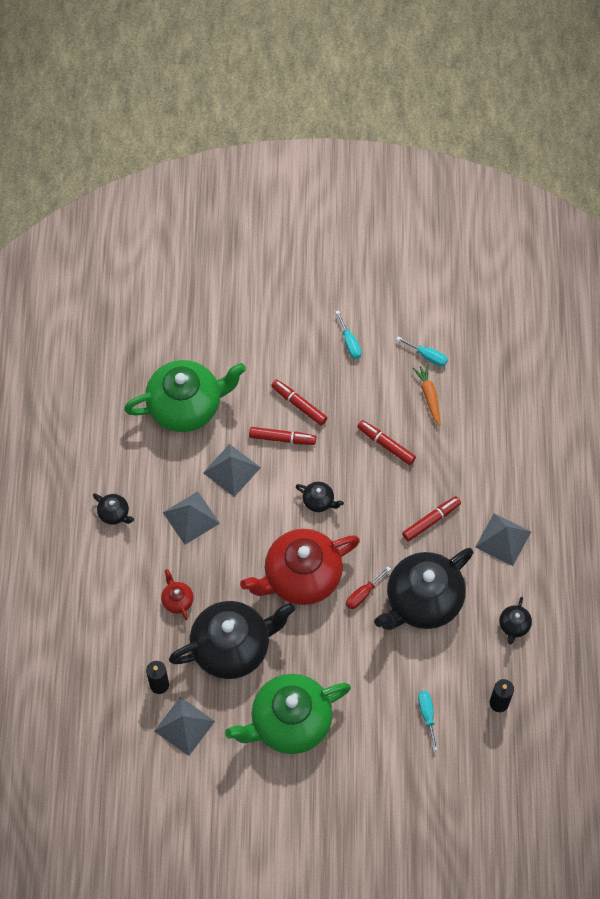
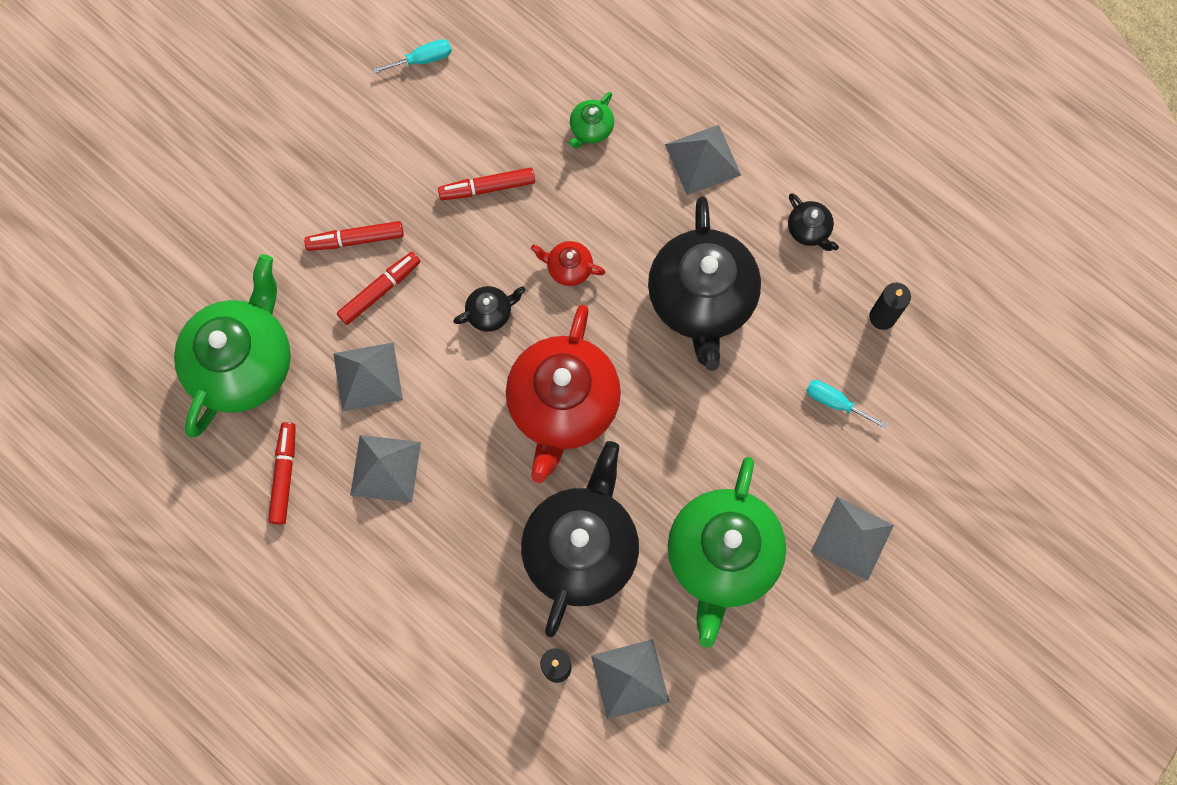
camera: 50 degrees left, 10 degrees up
black teapot [93,493,134,525] -> none
red teapot [161,569,194,620] -> red teapot moved to [531,241,605,286]
turquoise screwdriver [336,311,362,359] -> none
red screwdriver [346,566,391,609] -> none
red marker [402,496,461,542] -> red marker moved to [268,422,296,525]
orange carrot [413,364,440,426] -> none
none -> green teapot [569,92,614,148]
none -> grey pyramid [811,497,894,581]

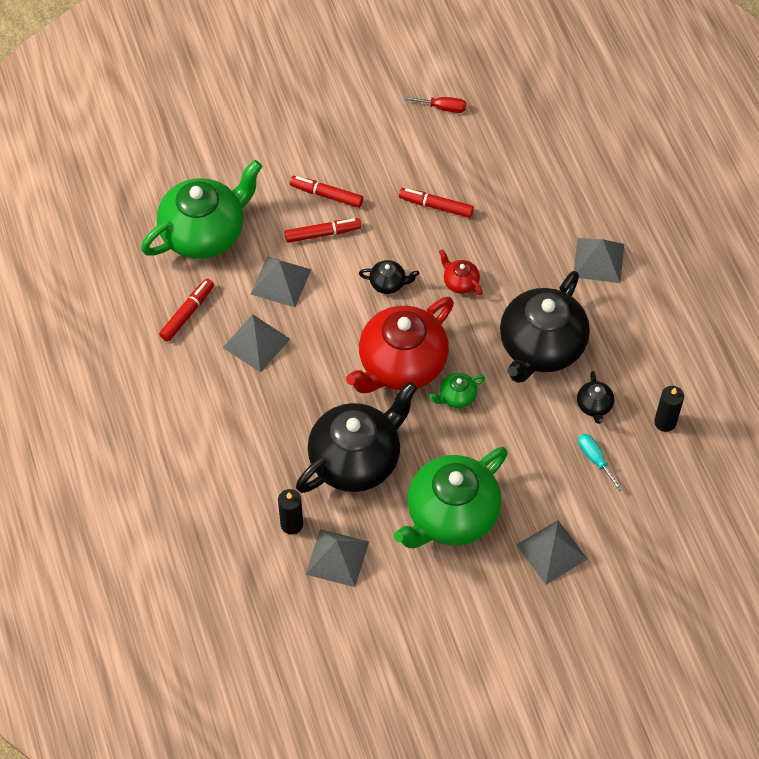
camera: 30 degrees right, 15 degrees down
turquoise screwdriver [373,39,452,74] -> red screwdriver [404,96,466,113]
green teapot [569,92,614,148] -> green teapot moved to [429,373,485,408]
black teapot [788,193,839,251] -> black teapot moved to [577,371,614,424]

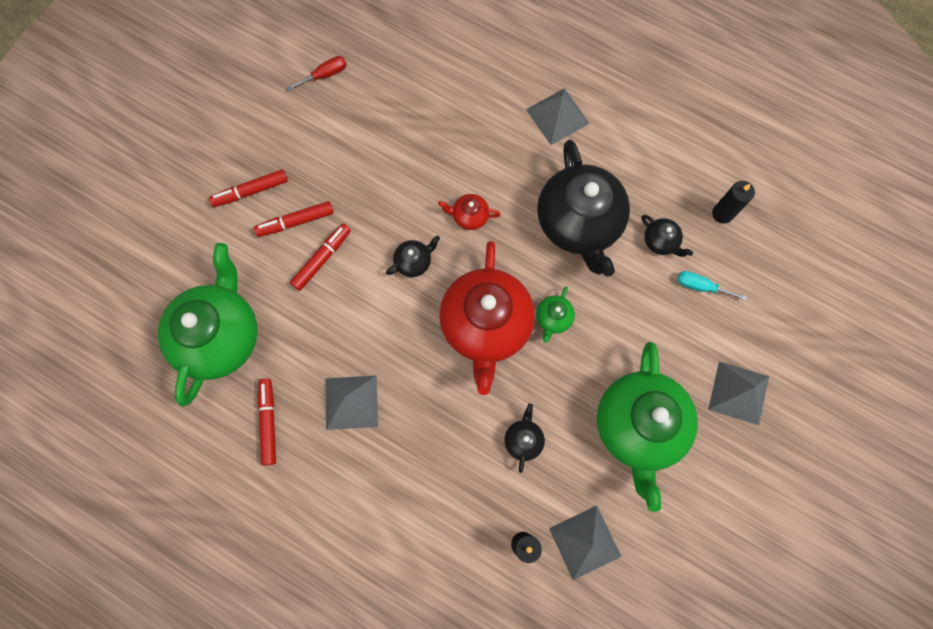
camera: 40 degrees left, 15 degrees up
grey pyramid [251,256,311,307] -> none
black teapot [296,381,417,493] -> black teapot [505,404,545,473], size x0.41
red marker [399,188,474,218] -> red marker moved to [209,169,288,207]

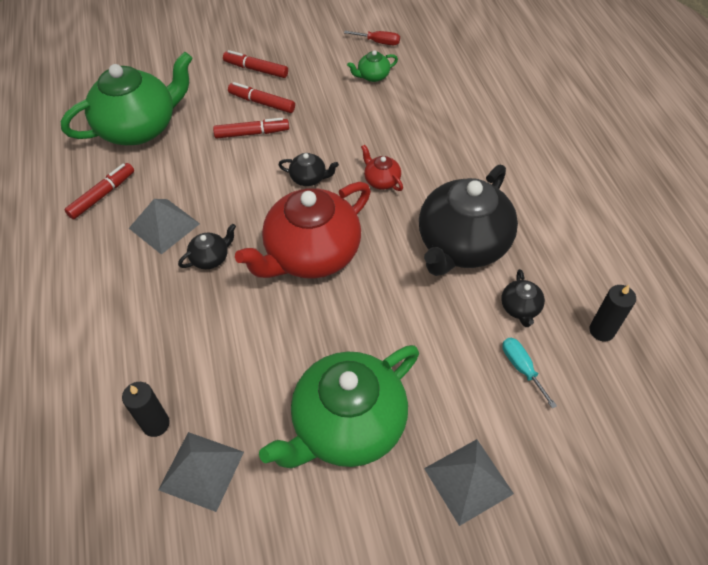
camera: 45 degrees right, 20 degrees down
black teapot [505,404,545,473] -> black teapot moved to [178,224,236,269]
grey pyramid [526,88,590,145] -> none
green teapot [536,287,575,343] -> green teapot moved to [347,50,398,82]

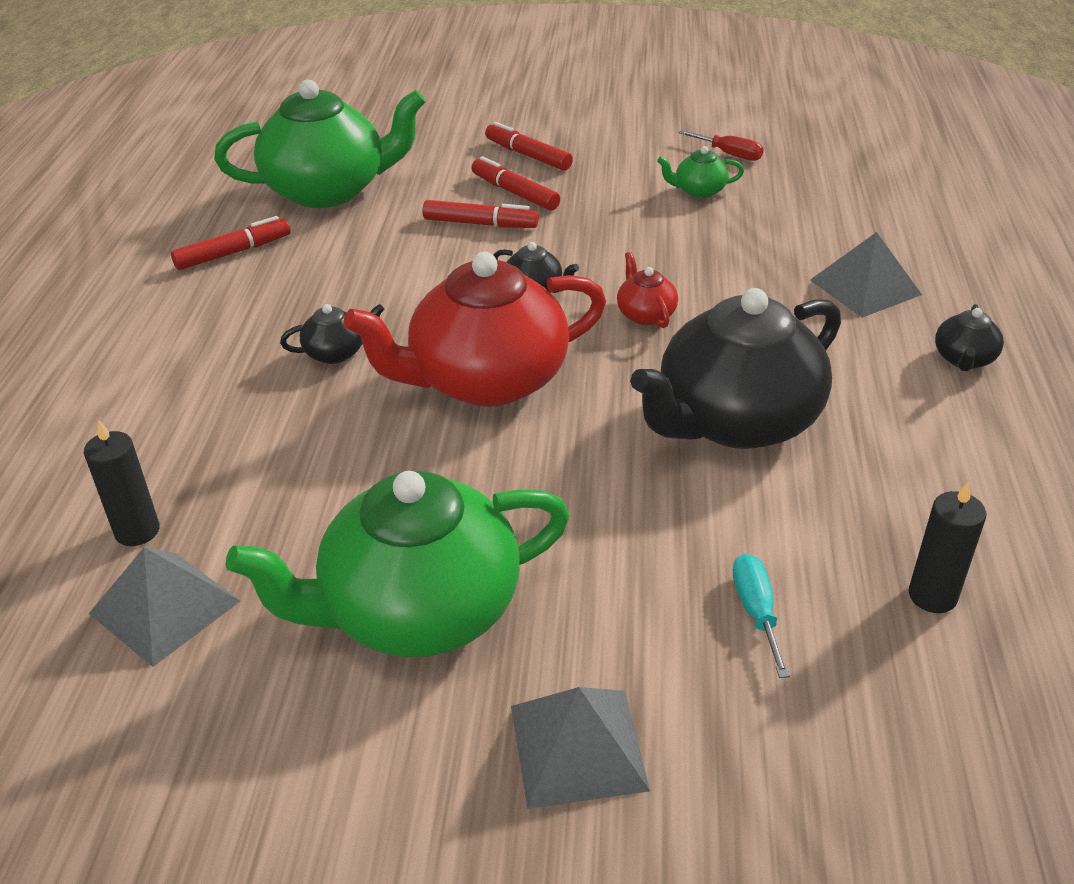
camera: 20 degrees right, 15 degrees down
grey pyramid [129,199,200,255] -> grey pyramid moved to [810,232,922,318]
black teapot [501,269,545,327] -> black teapot moved to [935,304,1004,371]

